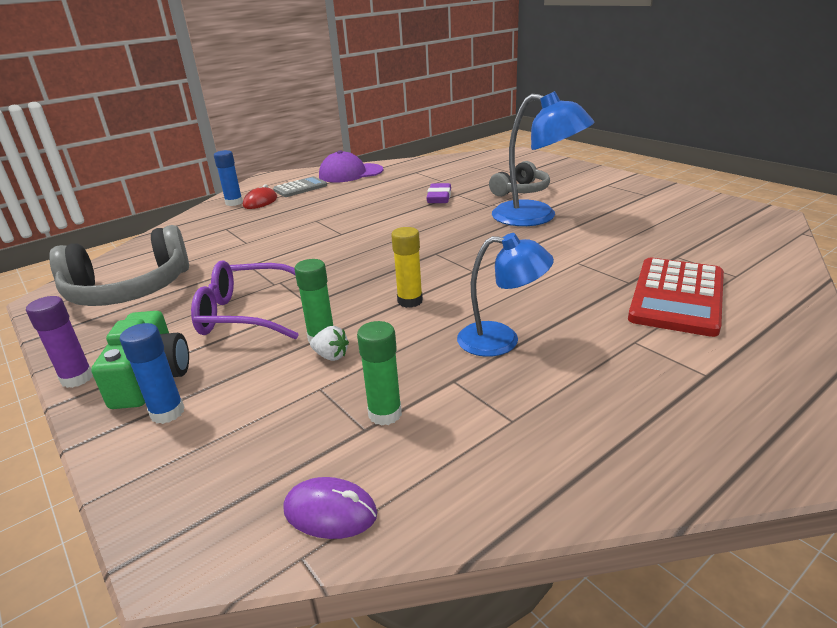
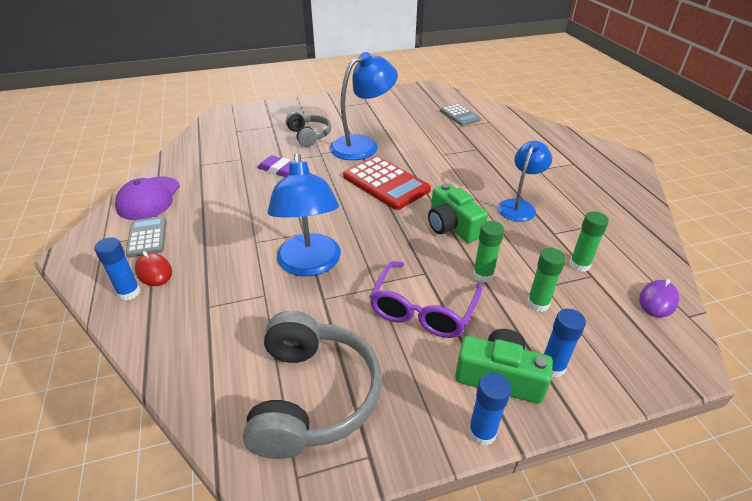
camera: 70 degrees left, 10 degrees up
purple glue stick [26,296,93,388] -> blue glue stick [468,373,511,446]
white strawberry [310,326,349,361] -> none
yellow glue stick [391,227,423,308] -> green camera [428,183,488,243]
red calculator [628,258,724,337] -> red calculator moved to [343,156,431,210]
none -> blue lamp [267,153,341,276]
none -> grey calculator [440,103,481,126]
none -> green glue stick [527,248,566,312]

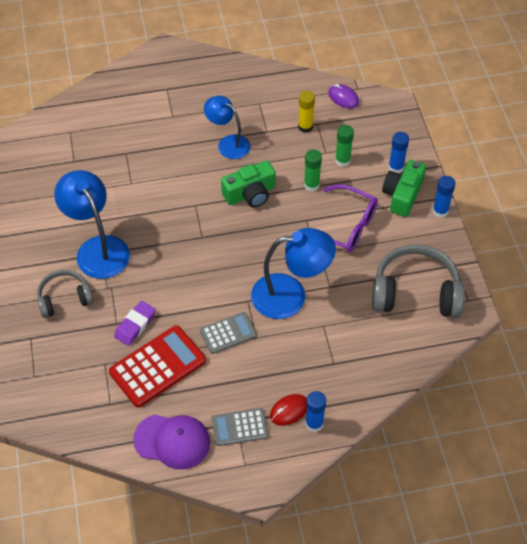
camera: 85 degrees left, 15 degrees up
red calculator [343,156,431,210] -> red calculator moved to [109,325,206,407]
grey calculator [440,103,481,126] -> grey calculator moved to [200,312,257,354]
green glue stick [570,211,609,272] -> yellow glue stick [298,91,315,133]

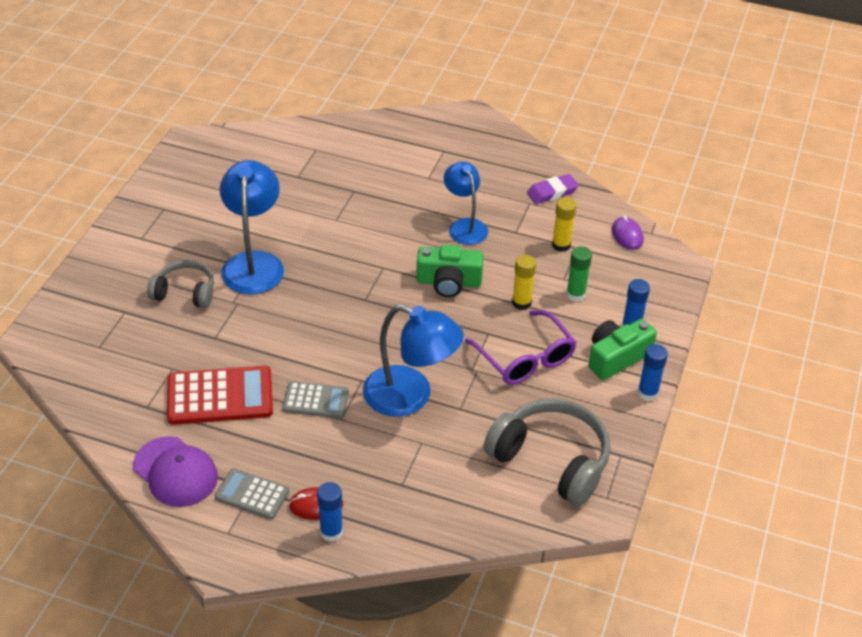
camera: 30 degrees right, 10 degrees down
purple eraser [114,301,156,346] -> purple eraser moved to [527,174,579,204]
green glue stick [304,149,322,191] -> yellow glue stick [512,255,536,310]

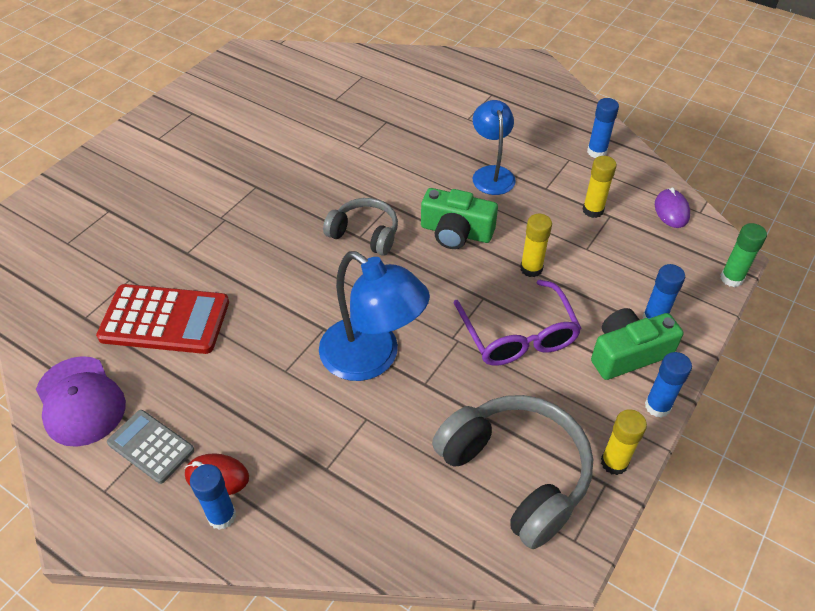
camera: 15 degrees right, 5 degrees up
grey headphones [147,260,214,308] -> grey headphones moved to [323,198,398,256]
blue lamp [220,160,284,294] -> none
grey calculator [282,381,349,418] -> none
purple eraser [527,174,579,204] -> blue glue stick [587,98,619,158]
green glue stick [566,246,592,302] -> green glue stick moved to [721,223,767,287]
none -> yellow glue stick [601,409,647,475]

